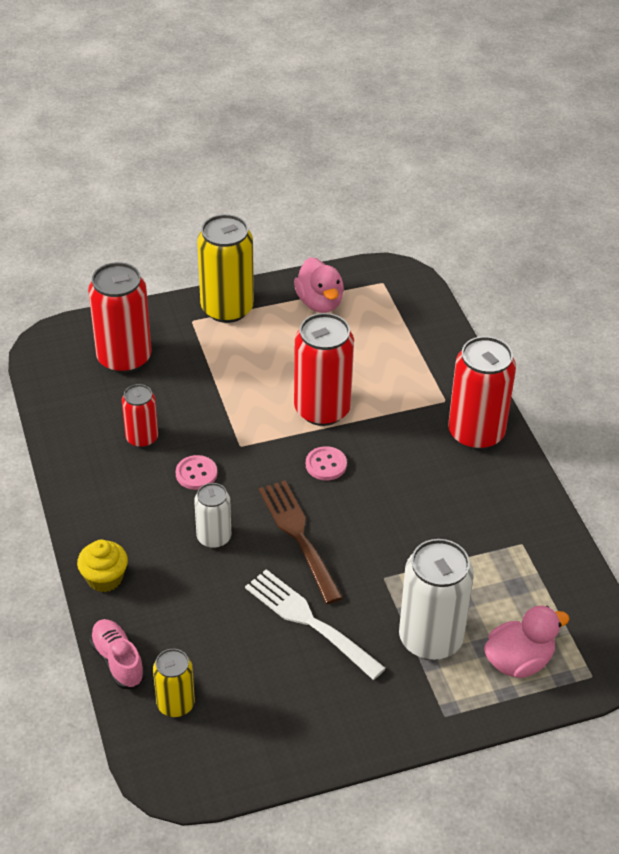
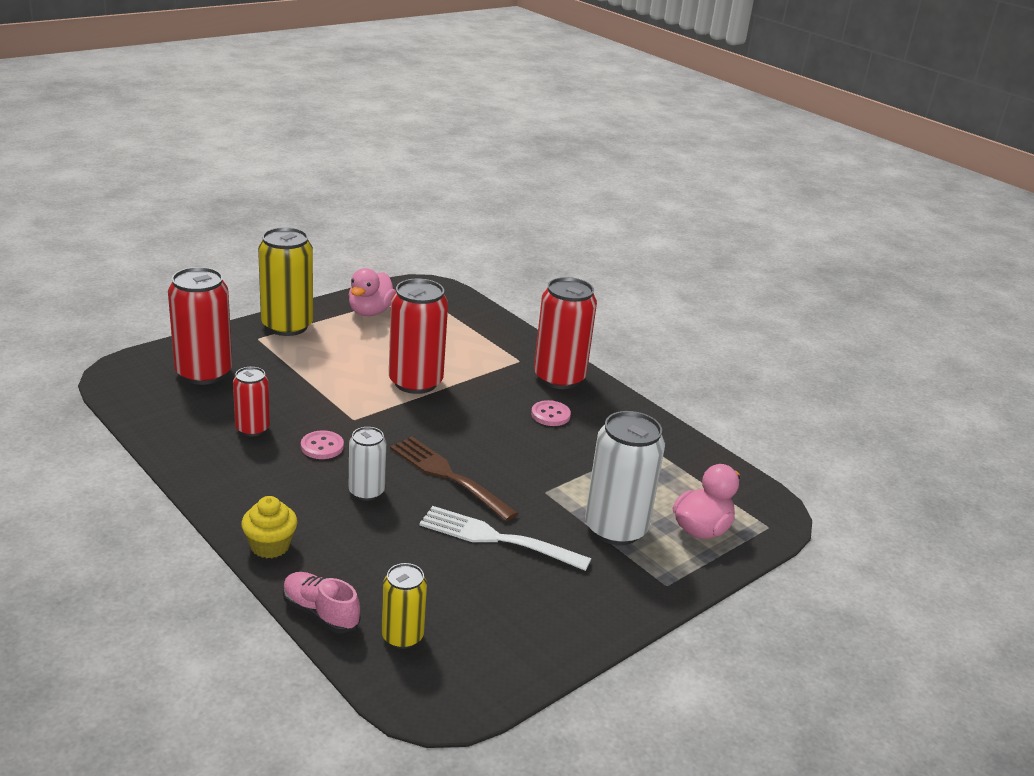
camera: 25 degrees left, 15 degrees down
pink duck [294,257,344,313] -> pink duck turned 60 degrees clockwise [349,268,396,316]
pink button [306,446,347,480] -> pink button moved to [531,400,571,426]

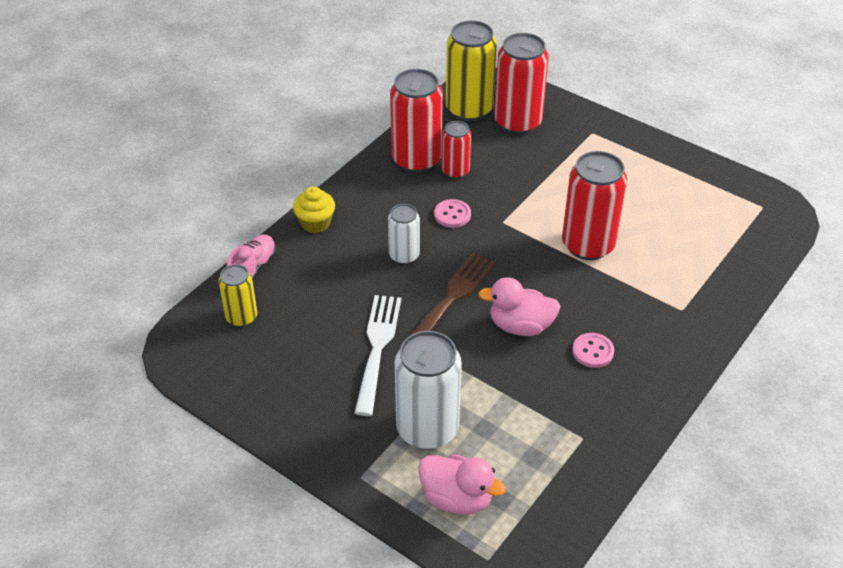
camera: 80 degrees right, 15 degrees up
yellow can [258,227,313,336] -> yellow can moved to [446,20,497,121]
pink duck [349,268,396,316] -> pink duck moved to [478,277,561,336]
red can [534,277,597,389] -> red can moved to [390,69,443,173]

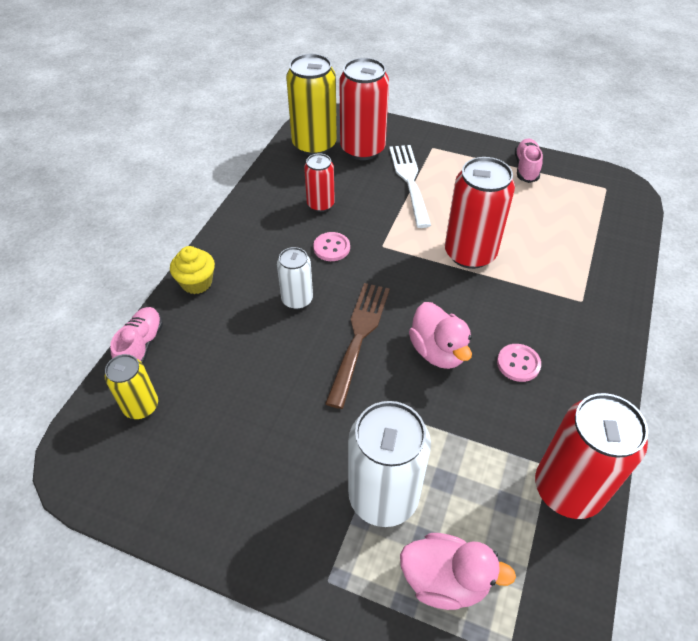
camera: 15 degrees left, 5 degrees up
white fork [355,295,401,416] -> white fork moved to [389,145,431,228]
red can [390,69,443,173] -> red can moved to [535,393,648,519]
pink duck [478,277,561,336] -> pink duck turned 105 degrees counterclockwise [409,302,472,369]
none -> pink shoe [515,139,543,183]

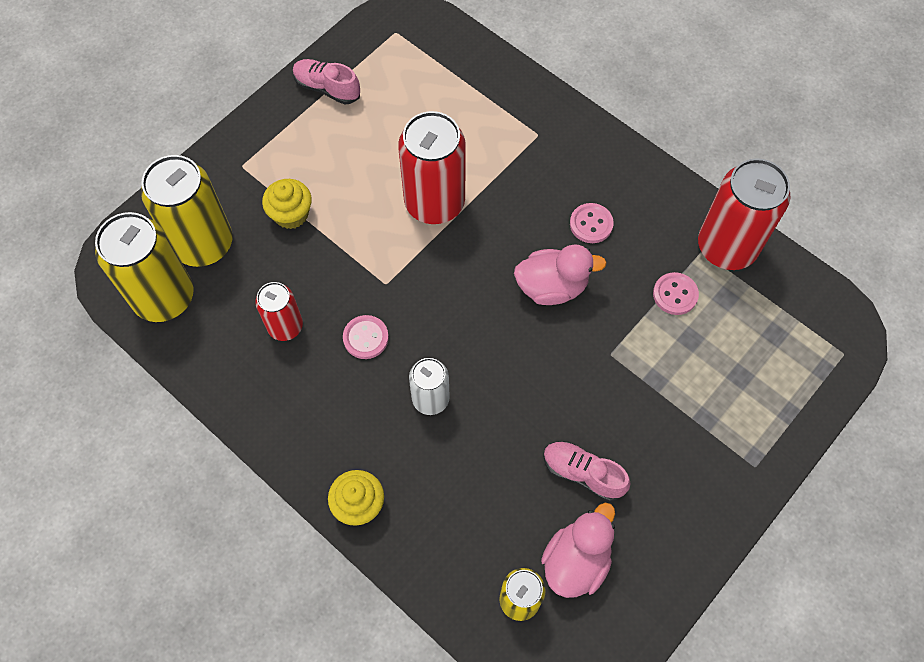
camera: 70 degrees left, 15 degrees up
pink shoe [110,307,163,364] -> pink shoe moved to [543,441,631,502]
brown fork [325,283,390,409] -> none
red can [339,58,389,160] -> yellow can [141,155,233,267]
white can [348,401,431,527] -> none
white fork [389,145,431,228] -> yellow cupcake [262,179,312,229]
pink duck [400,533,516,610] -> pink duck moved to [541,503,615,598]
none -> pink button [653,272,699,315]

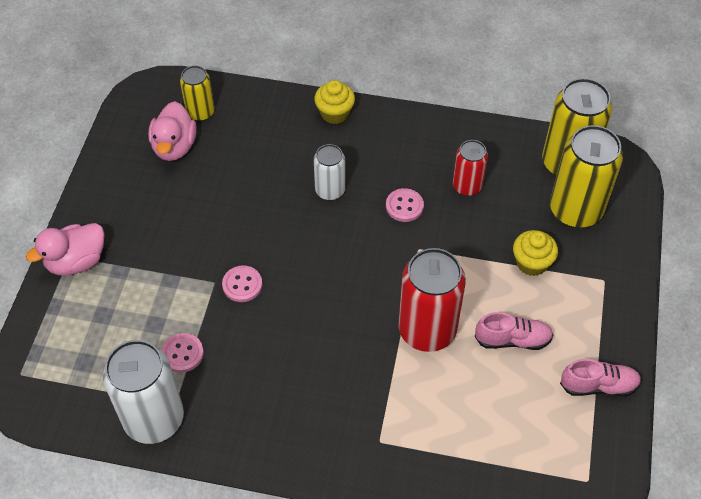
camera: 150 degrees right, 10 degrees down
pink duck [514,244,607,305] -> pink duck moved to [26,223,105,276]
pink shoe [543,441,631,502] -> pink shoe moved to [475,312,554,350]
pink button [570,203,614,243] -> pink button moved to [222,266,263,302]
red can [698,158,790,270] -> white can [103,340,184,444]

